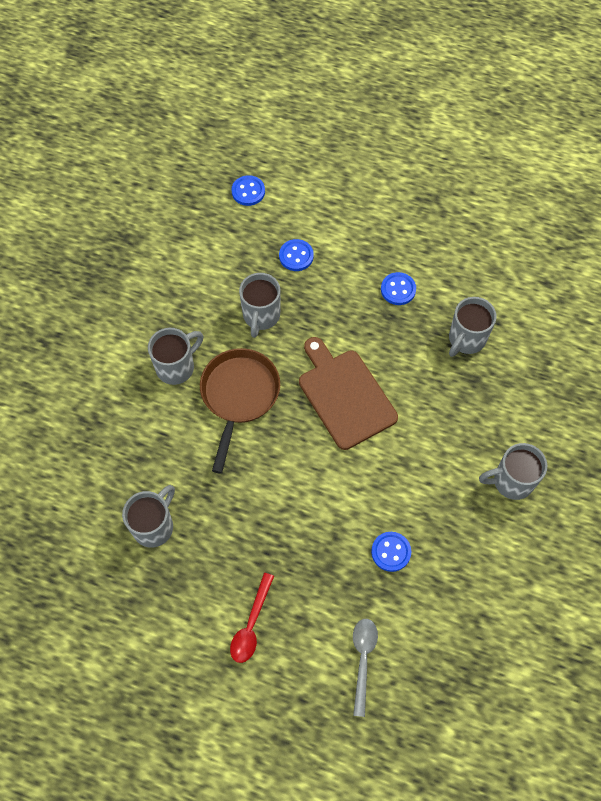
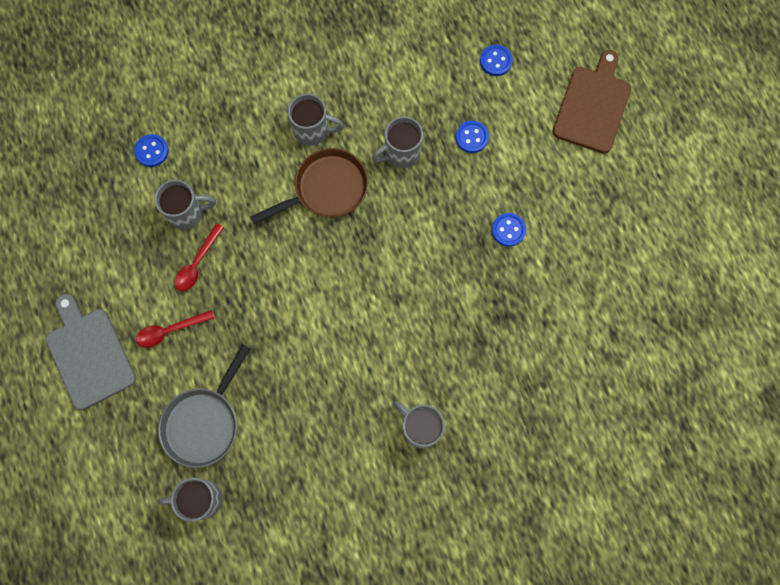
camera: 50 degrees right, 10 degrees up
brown cutting board [299,337,398,450] -> brown cutting board moved to [553,50,631,153]
grey spoon [353,619,378,717] -> grey pan [158,344,250,468]
blue button [371,532,411,572] -> blue button moved to [134,134,169,167]
grey mug [449,297,496,357] -> grey mug moved to [158,478,222,522]
none -> grey cutting board [46,294,136,410]
none -> red spoon [175,223,224,291]

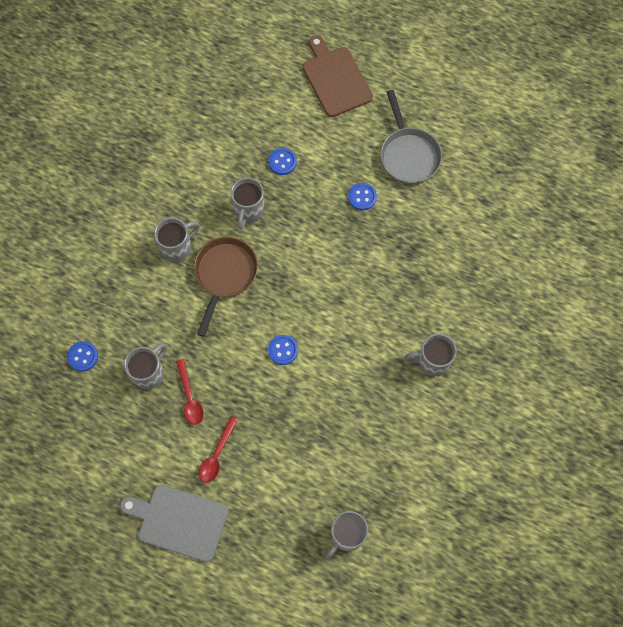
camera: 45 degrees left, 5 degrees down
grey pan [158,344,250,468] -> grey pan moved to [380,90,442,184]
blue button [480,45,513,76] -> blue button moved to [268,335,298,365]

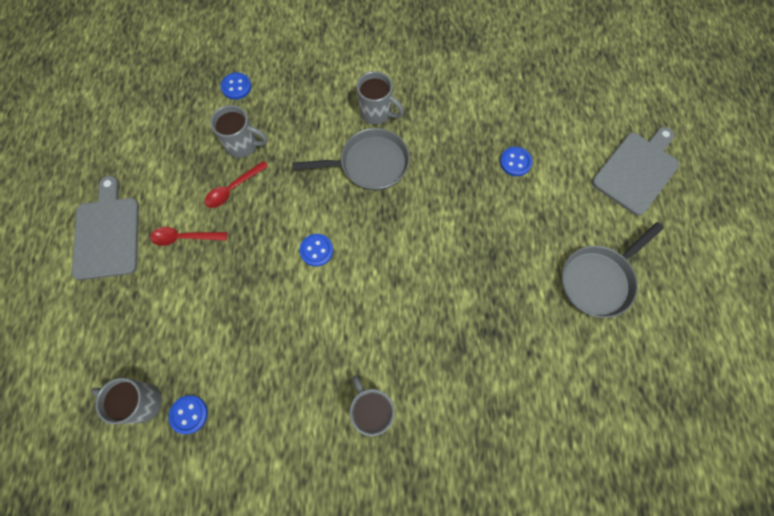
camera: 65 degrees right, 0 degrees up
brown pan [194,237,258,337] -> grey pan [292,128,410,190]
grey mug [231,178,265,229] -> none
brown cutting board [302,35,373,117] -> grey cutting board [592,127,679,216]
blue button [348,183,377,210] -> blue button moved to [169,395,208,434]

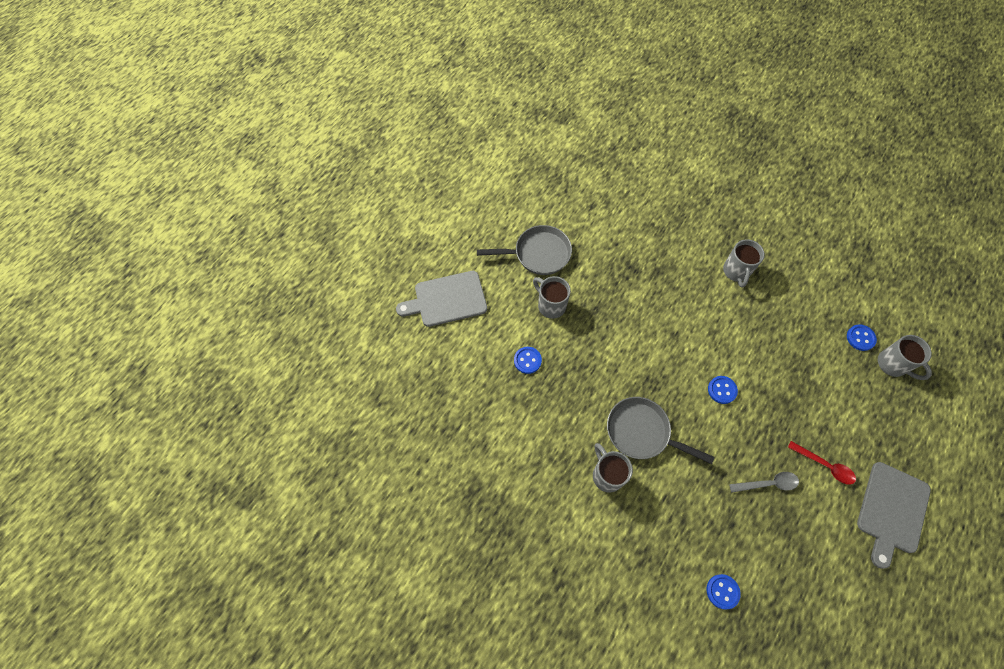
camera: 145 degrees left, 5 degrees down
red spoon [205,161,268,208] -> grey spoon [729,472,799,493]
grey mug [210,105,268,158] -> grey mug moved to [533,276,571,319]

